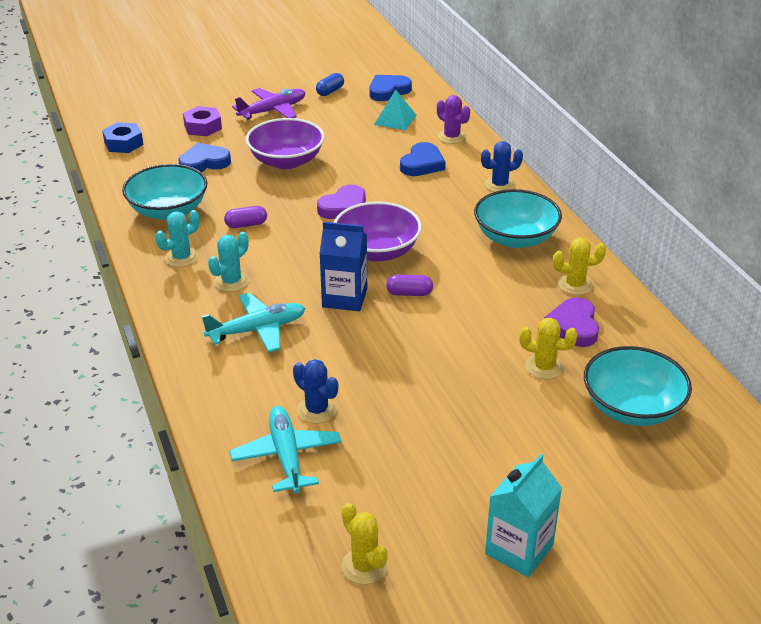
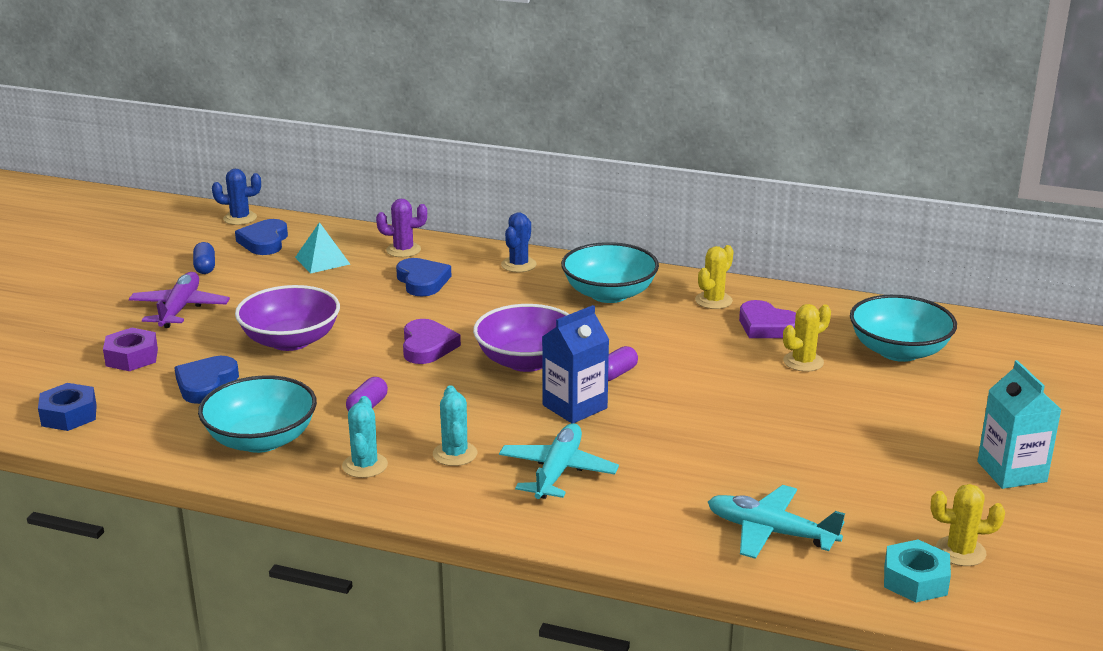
camera: 50 degrees left, 10 degrees down
blue cactus [293,359,338,424] -> blue cactus moved to [212,169,261,225]
none -> turquoise nut [884,539,951,602]

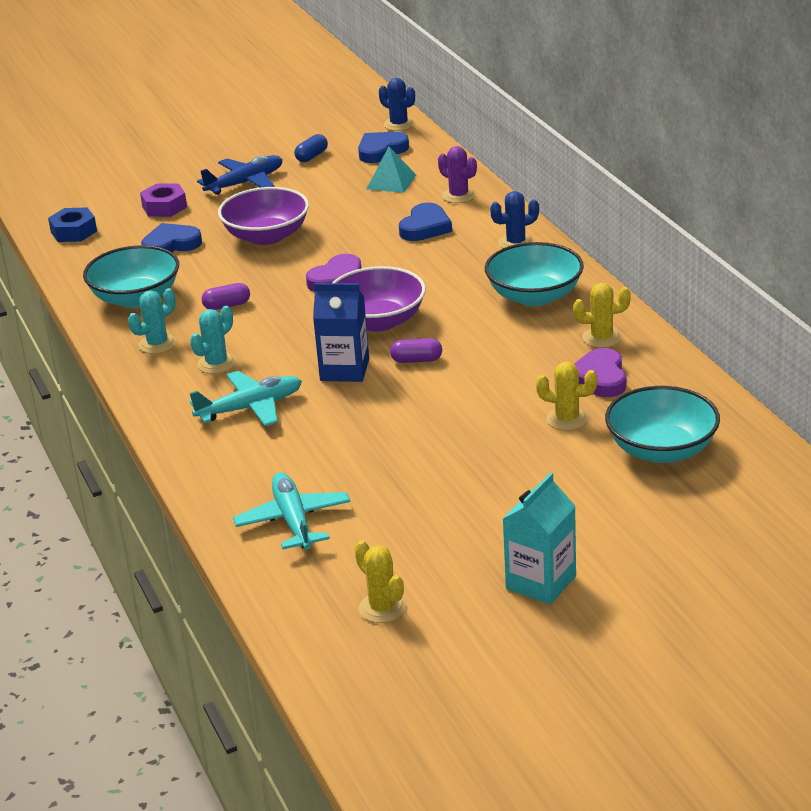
camera: 50 degrees right, 5 degrees up
purple plane [129,272,230,328] -> blue plane [197,155,283,195]
turquoise nut [884,539,951,602] -> none

